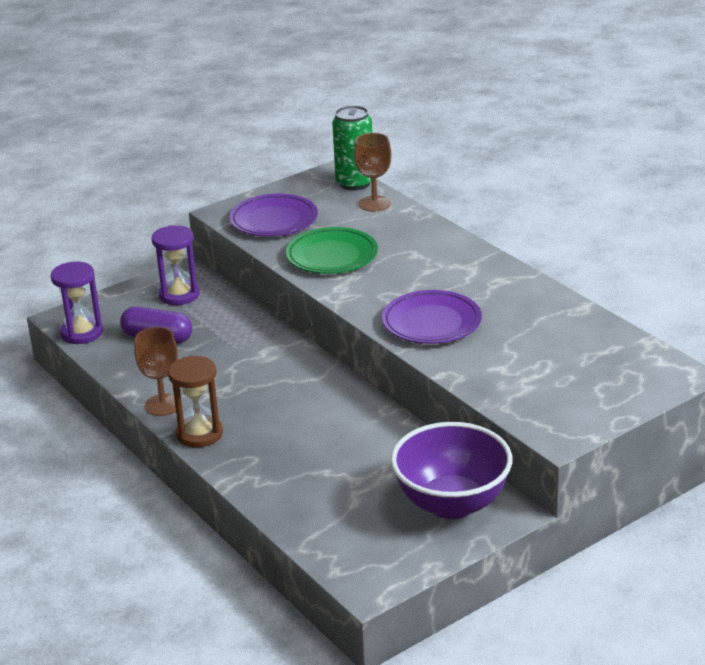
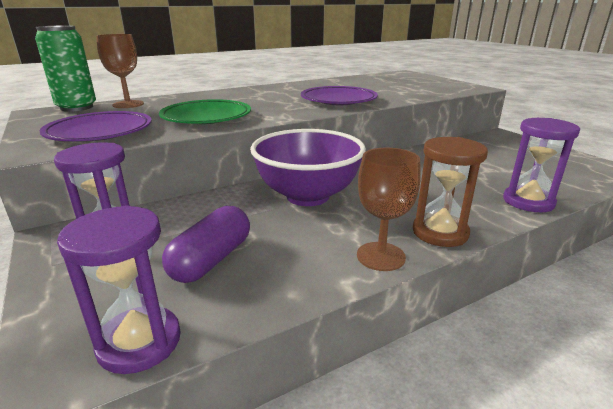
camera: 85 degrees left, 5 degrees down
purple bowl [391,422,512,519] -> purple bowl moved to [250,129,366,206]
none -> purple hourglass [503,118,580,212]

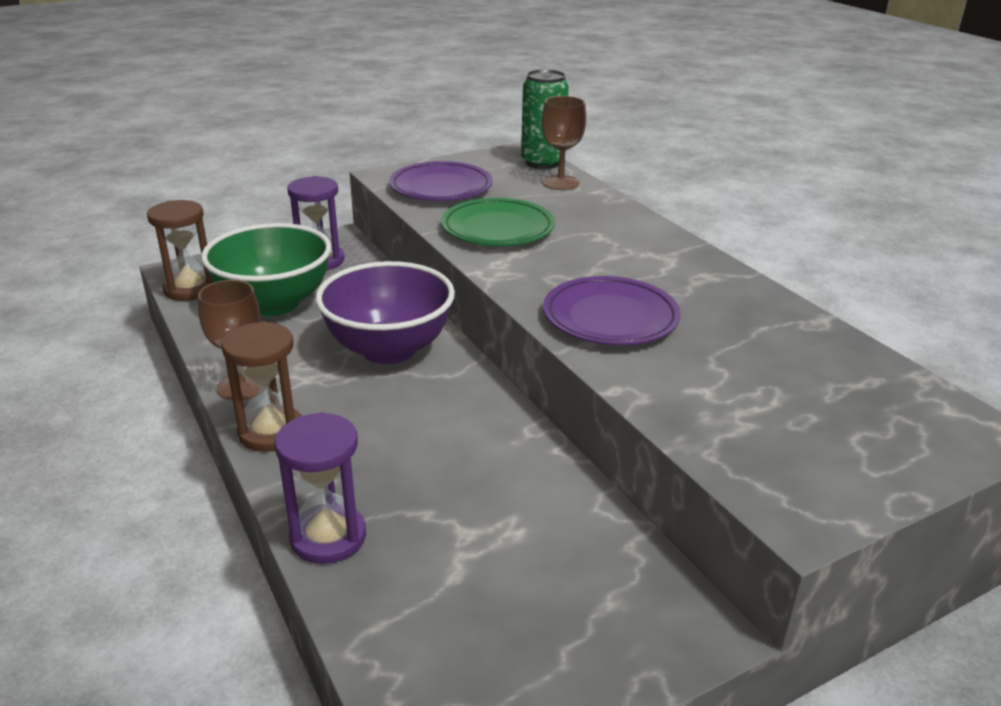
camera: 90 degrees right, 5 degrees up
purple hourglass [57,205,181,374] -> brown hourglass [147,200,214,301]
purple capsule [162,206,250,283] -> green bowl [201,223,331,316]

